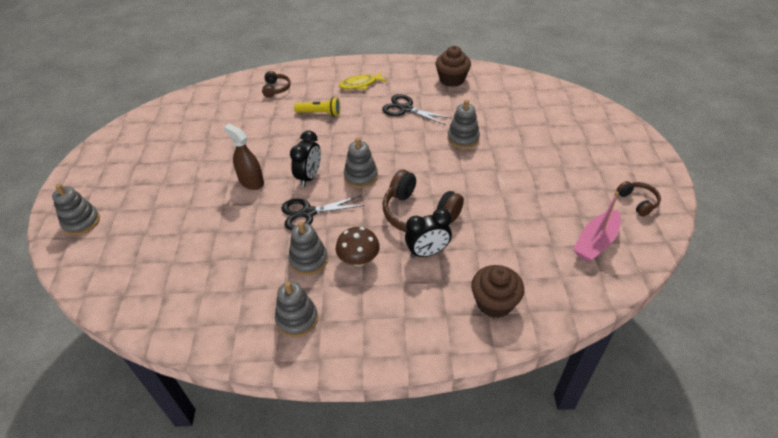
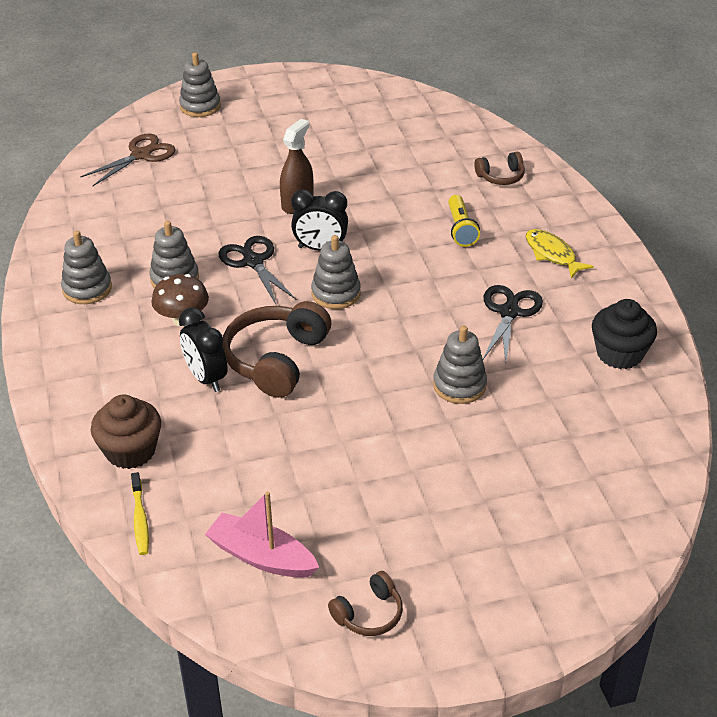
camera: 75 degrees right, 5 degrees down
brown cupcake [436,46,471,87] -> black cupcake [592,299,657,369]
none -> brown scissors [80,134,176,186]
none -> yellow toothbrush [131,472,149,555]

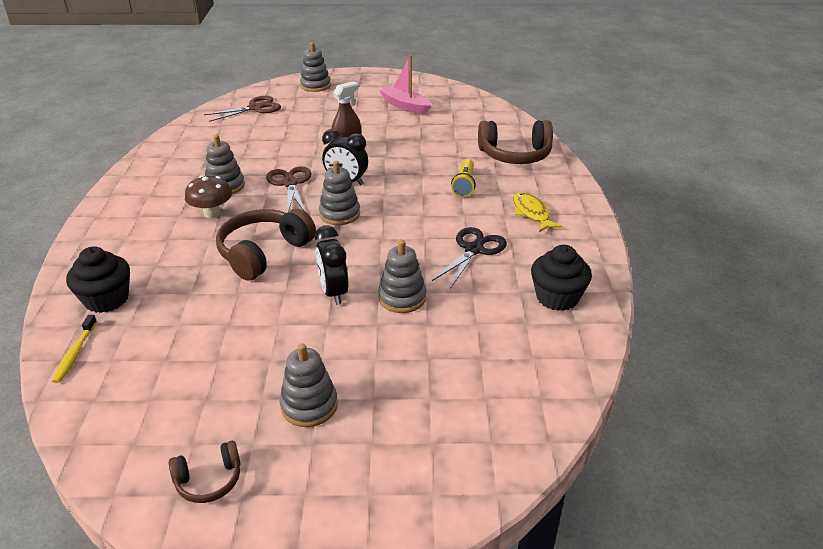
camera: 15 degrees right, 5 degrees down
grey stacking toy [61,231,112,304] -> grey stacking toy moved to [280,343,338,427]
brown cupcake [91,395,161,469] -> black cupcake [66,246,130,313]
black clock [179,307,228,392] -> black clock moved to [314,226,348,305]
pink boat [205,491,319,578] -> pink boat moved to [379,55,432,115]
black scissors [219,236,296,304] -> brown scissors [266,166,312,213]
brown headphones [474,152,525,185] -> brown headphones [478,120,553,164], size x1.90

